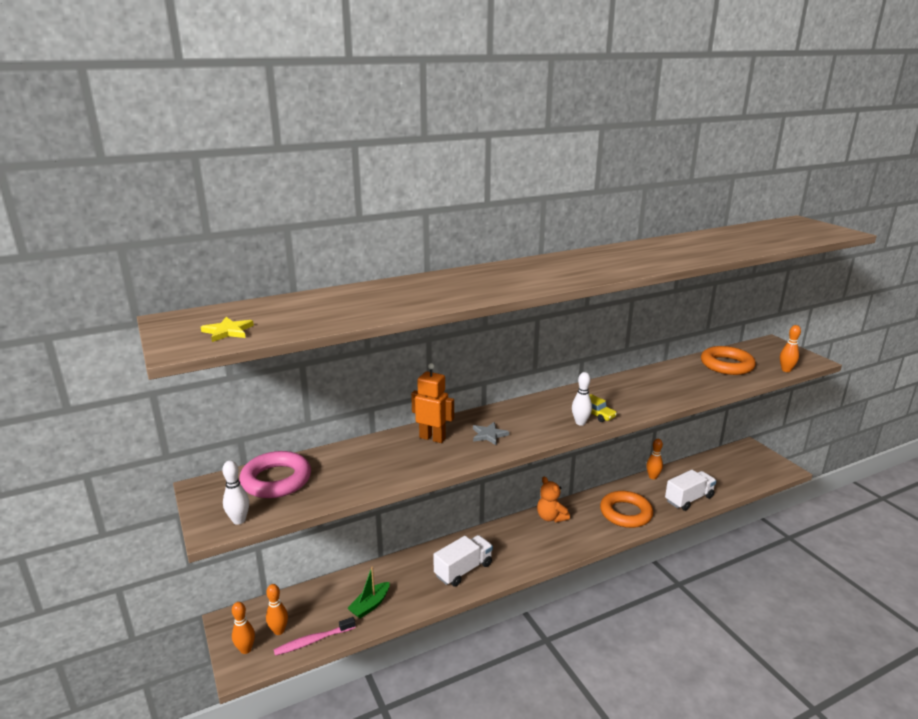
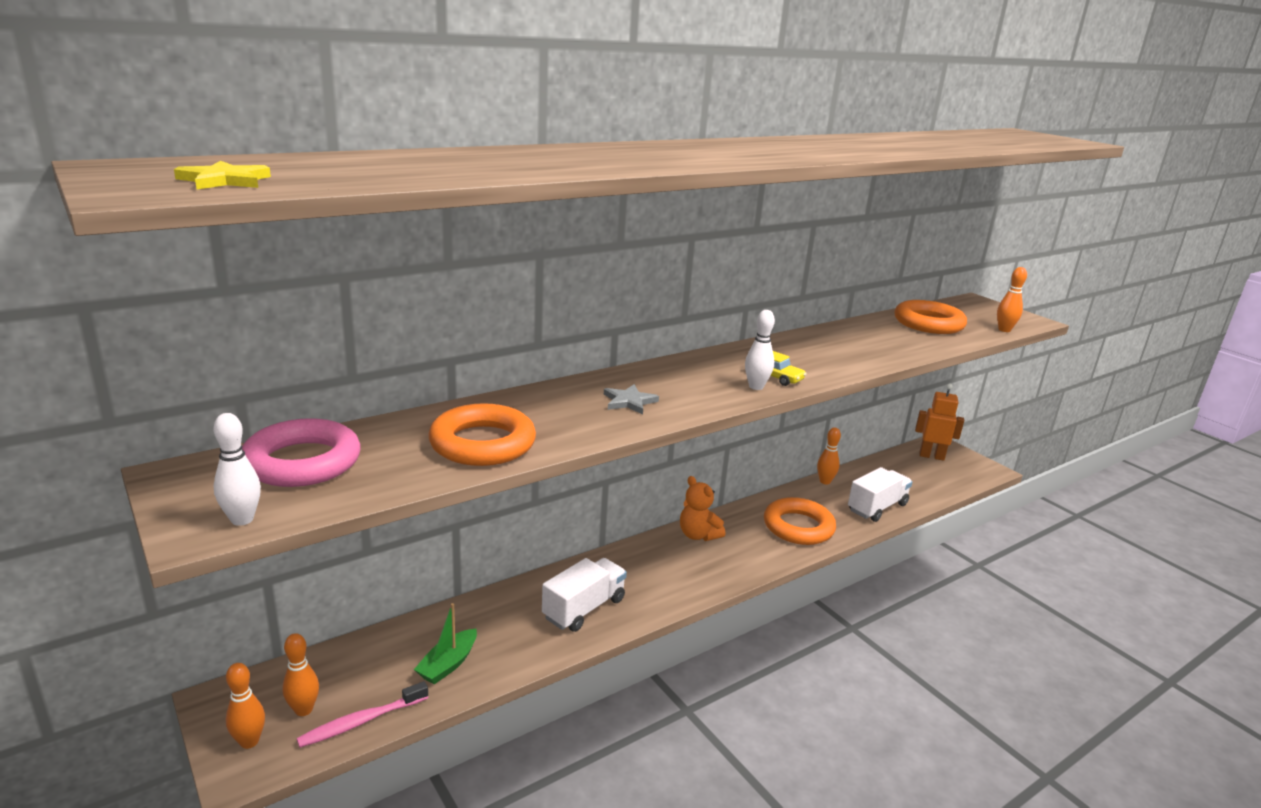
camera: 10 degrees left, 0 degrees up
orange robot [411,363,454,443] -> orange robot moved to [915,384,964,461]
none -> orange ring [429,403,536,466]

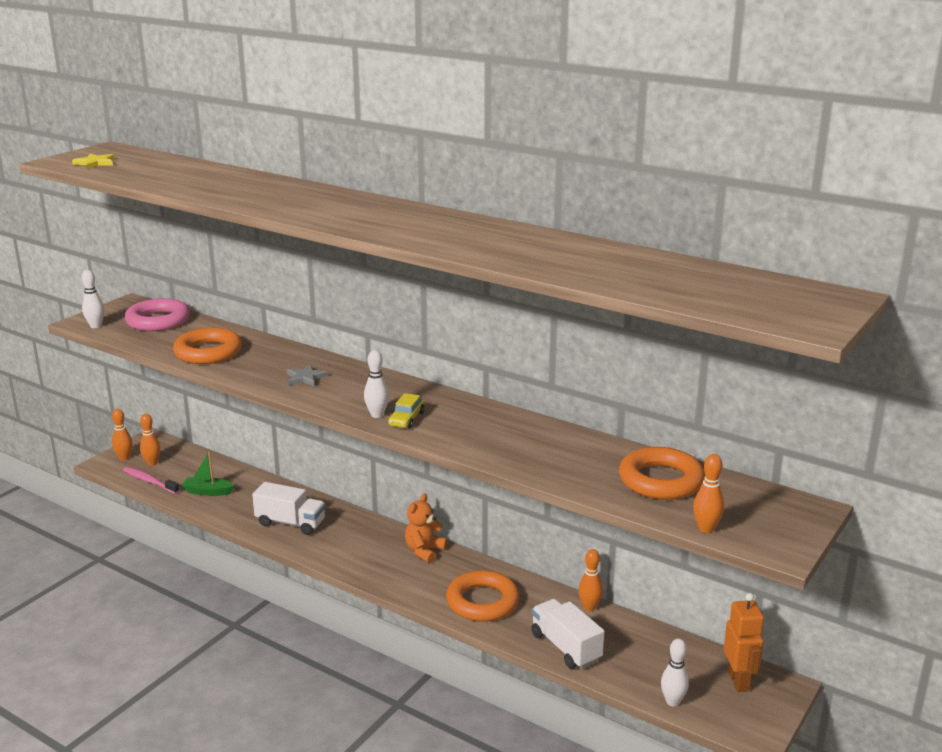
camera: 70 degrees right, 0 degrees up
white truck [848,467,913,522] -> white truck turned 150 degrees counterclockwise [531,599,605,669]
none -> white bowling pin [661,639,689,706]

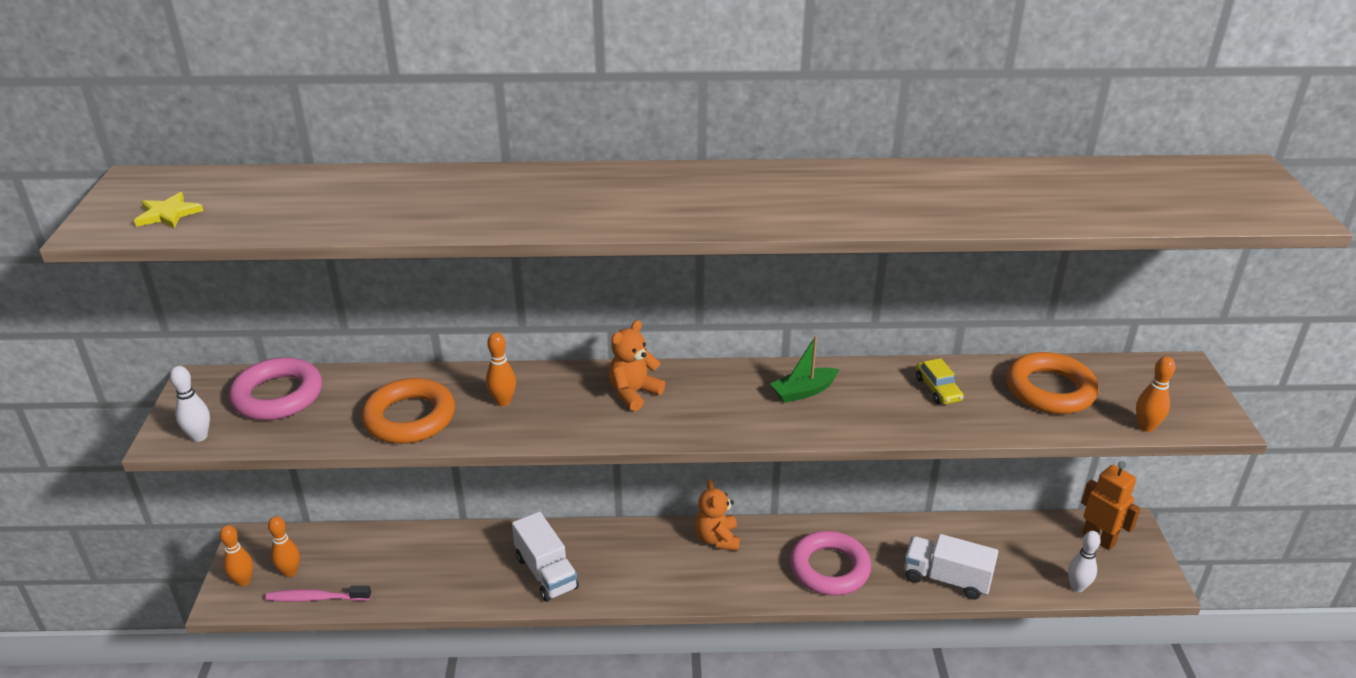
camera: 35 degrees left, 10 degrees up
green boat [182,452,235,496] -> green boat moved to [770,335,839,403]
white truck [252,482,326,535] -> white truck turned 75 degrees clockwise [512,512,579,602]
grey star [286,364,329,387] -> none
white bowling pin [364,350,389,418] -> none
yellow car [388,393,425,428] -> yellow car moved to [916,358,964,405]
orange ring [446,570,519,622] -> pink ring [790,531,871,596]
orange bowling pin [578,549,603,611] -> orange bowling pin moved to [486,332,516,407]
none -> orange teddy bear [609,320,665,411]

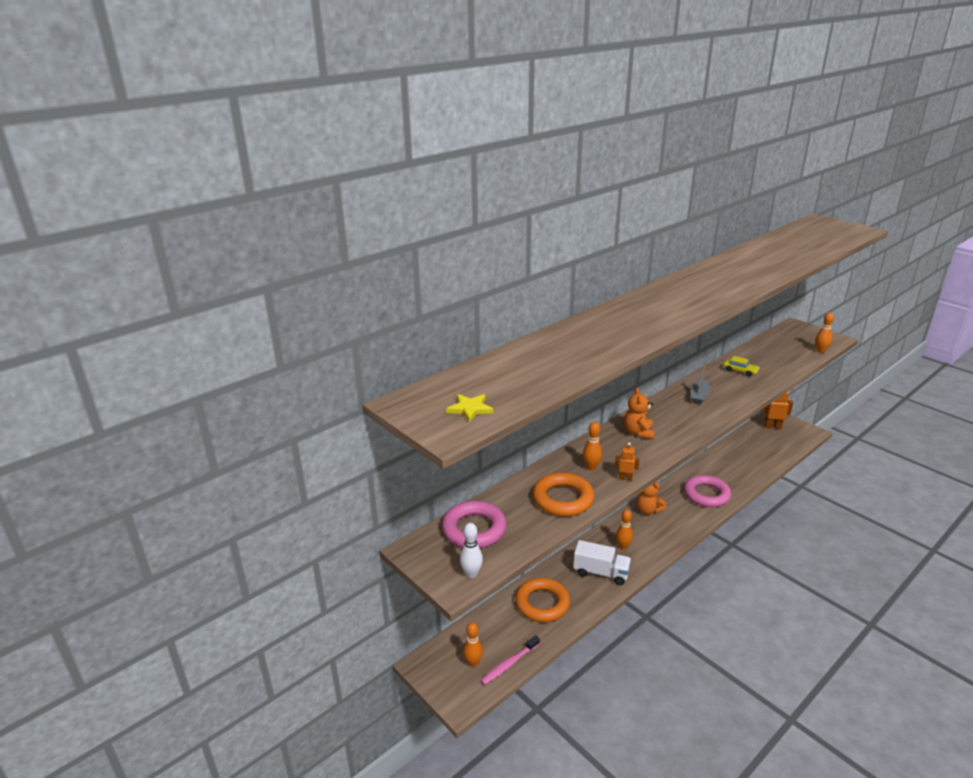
camera: 40 degrees left, 5 degrees down
orange bowling pin [220,525,253,586] -> orange bowling pin moved to [616,510,633,549]
green boat [770,335,839,403] -> grey boat [691,362,710,405]
white truck [904,534,998,600] -> none
orange ring [1006,352,1099,414] -> orange ring moved to [515,578,570,622]
white bowling pin [1068,531,1101,592] -> none
none -> orange robot [615,442,639,481]

